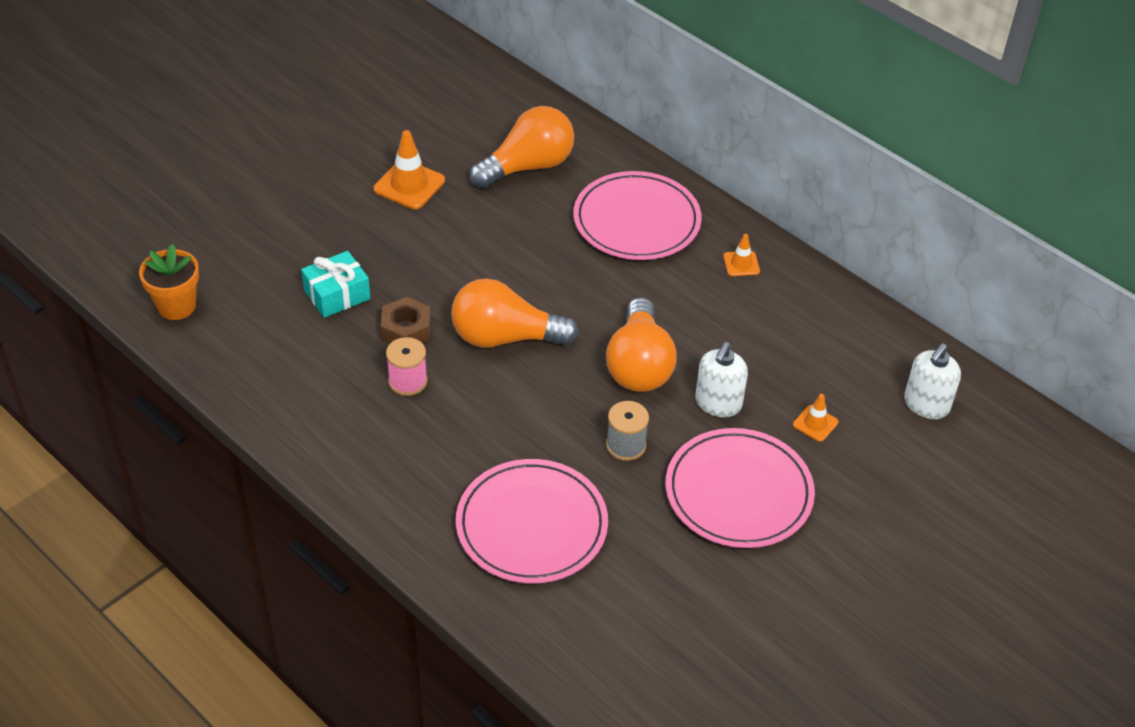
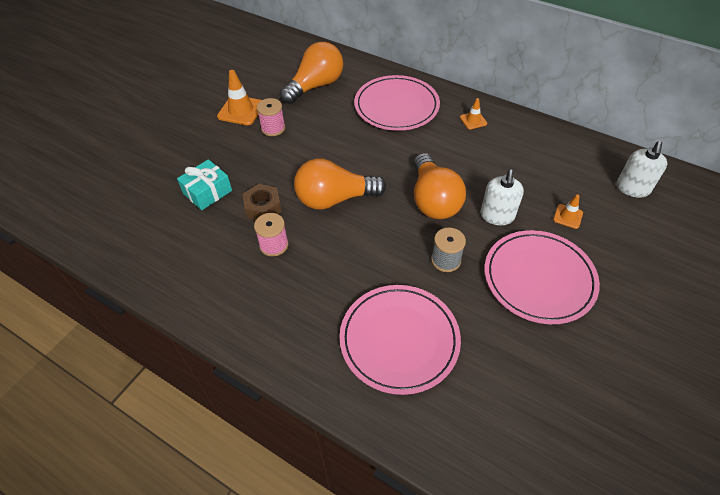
camera: 10 degrees left, 5 degrees up
orange flower pot [139,244,199,320] -> none
none -> pink spool [257,98,285,136]

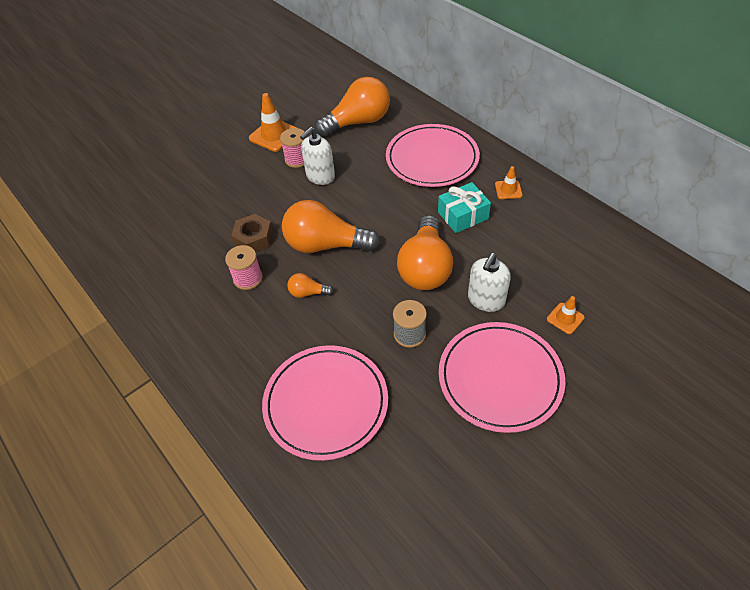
camera: 20 degrees right, 0 degrees up
turquoise gift [177,159,232,210] -> turquoise gift moved to [438,182,491,233]
white soap dispenser [617,141,667,198] -> white soap dispenser moved to [300,127,335,185]
none -> orange light bulb [287,273,334,298]

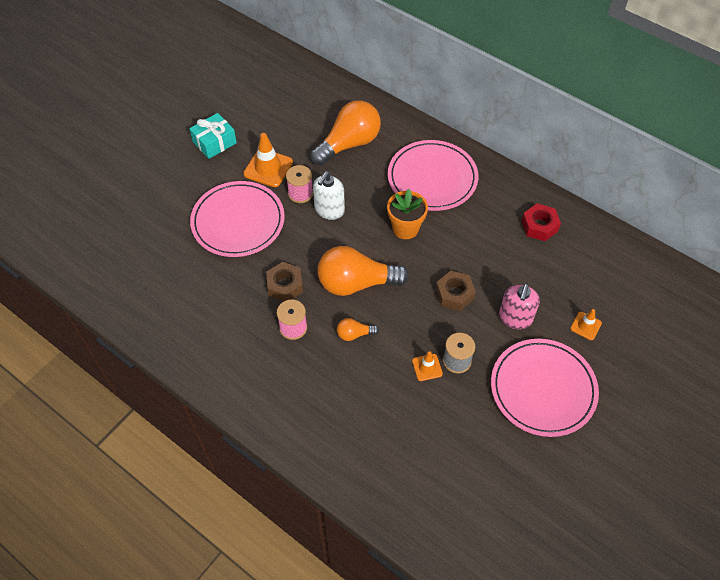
camera: 15 degrees left, 5 degrees up
pink plate [262,345,388,461] -> pink plate moved to [190,181,285,257]
orange light bulb [397,215,453,290] -> brown nut [436,271,476,311]
turquoise gift [438,182,491,233] -> turquoise gift moved to [189,113,237,159]
white soap dispenser [468,253,511,312] -> pink soap dispenser [499,283,540,329]
orange traffic cone [495,166,522,199] -> orange traffic cone moved to [412,351,443,381]
none -> orange flower pot [387,189,428,239]
none -> red nut [522,203,561,241]

